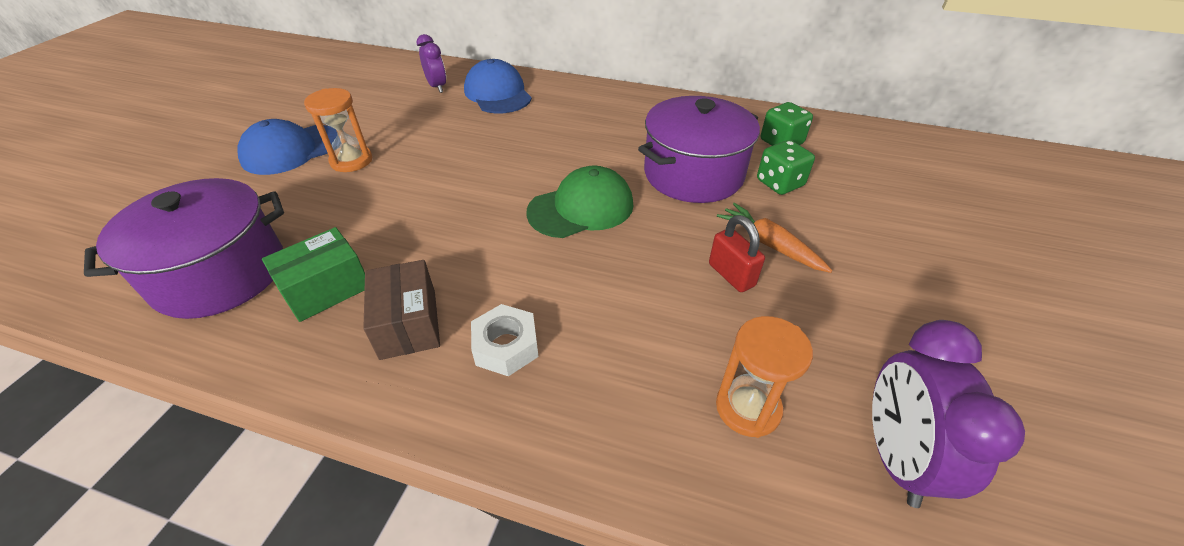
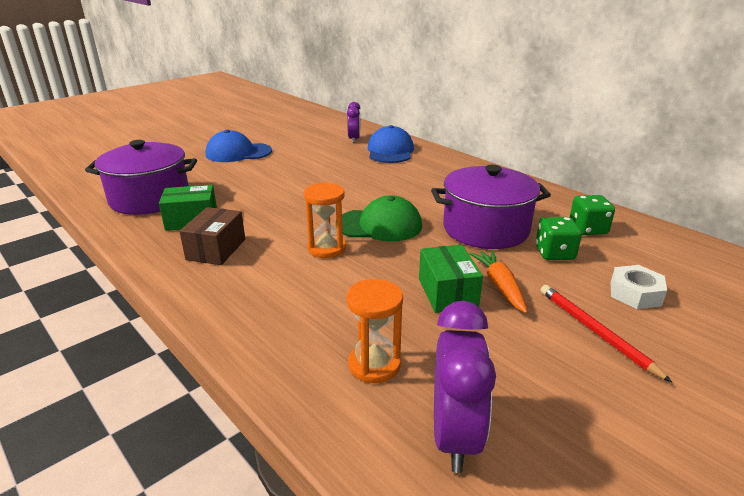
camera: 30 degrees right, 15 degrees down
orange hourglass [304,88,372,172] -> orange hourglass moved to [304,182,346,258]
white nut [471,304,539,376] -> white nut moved to [611,265,667,309]
red padlock [709,215,765,292] -> green box [419,245,483,313]
purple clock [872,320,1025,508] -> purple clock turned 150 degrees clockwise [434,301,496,473]
none -> red pencil [541,285,672,382]

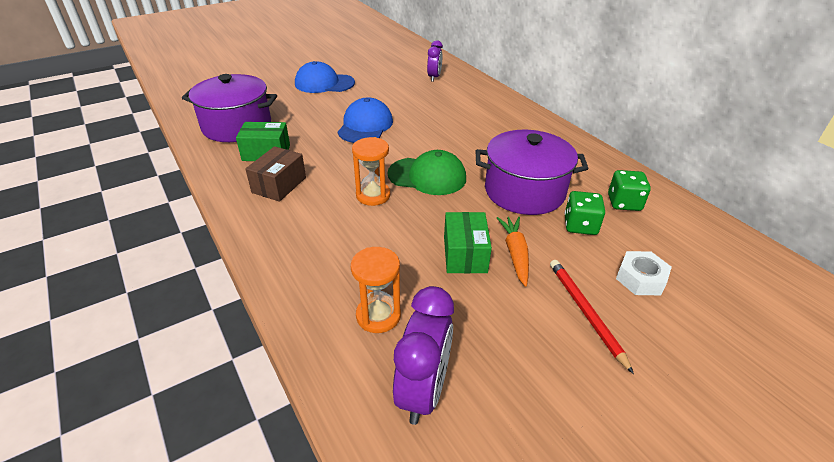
camera: 10 degrees right, 10 degrees up
blue cap [368,125,414,163] -> blue cap moved to [337,97,393,143]

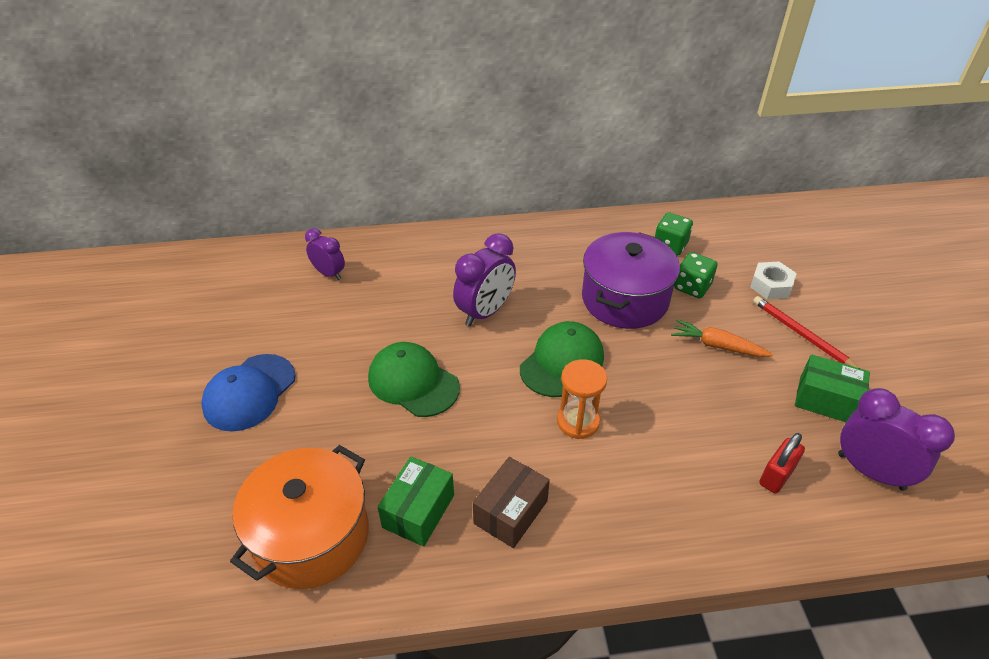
camera: 65 degrees left, 5 degrees up
purple pot [182,74,277,142] -> orange pot [230,445,369,589]
brown box [245,146,306,202] -> brown box turned 75 degrees clockwise [473,457,550,548]
blue cap [337,97,393,143] -> green cap [368,342,460,417]
orange hourglass [351,247,401,333] -> red padlock [759,433,805,494]
green box [444,212,492,274] -> green box moved to [795,354,870,422]
red pencil [550,260,634,374] -> red pencil turned 45 degrees clockwise [753,296,859,368]
none -> purple clock [453,233,516,326]

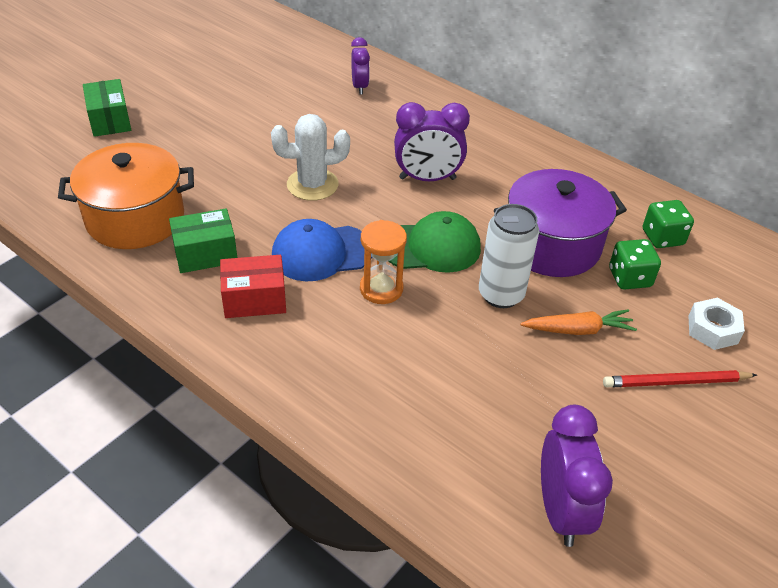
camera: 45 degrees right, 0 degrees up
blue cap [201,354,296,432] -> blue cap moved to [272,219,372,281]
green cap [368,342,460,417] -> white cactus [271,114,350,201]
brown box [473,457,550,548] -> red box [220,255,286,318]
orange carrot [671,319,773,357] -> orange carrot turned 105 degrees clockwise [520,309,637,335]
red pencil [753,296,859,368] -> red pencil turned 105 degrees counterclockwise [603,370,757,387]
red padlock [759,433,805,494] -> none
green box [795,354,870,422] -> green box moved to [83,79,131,137]
none -> white can [479,204,539,308]

